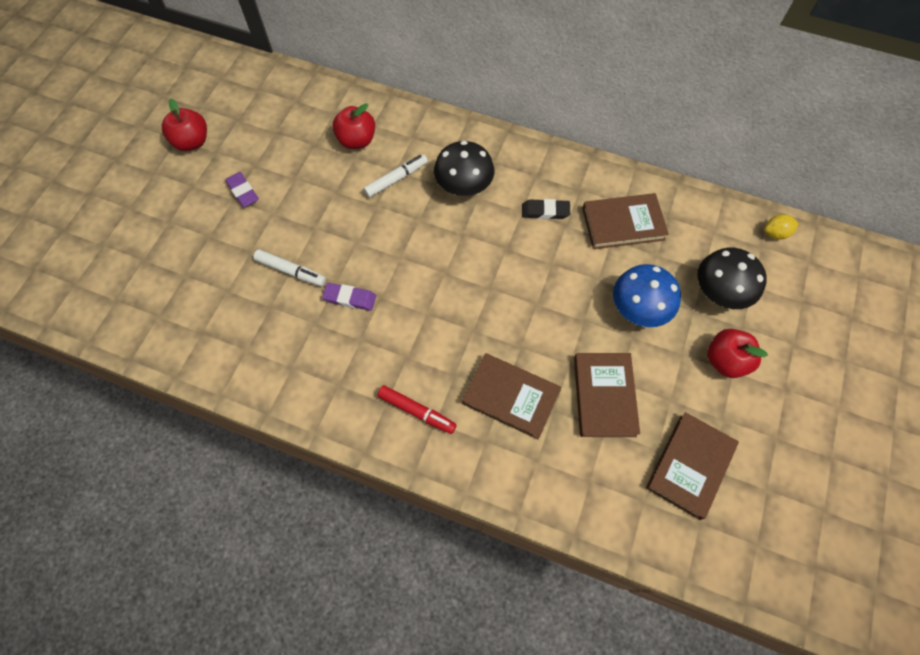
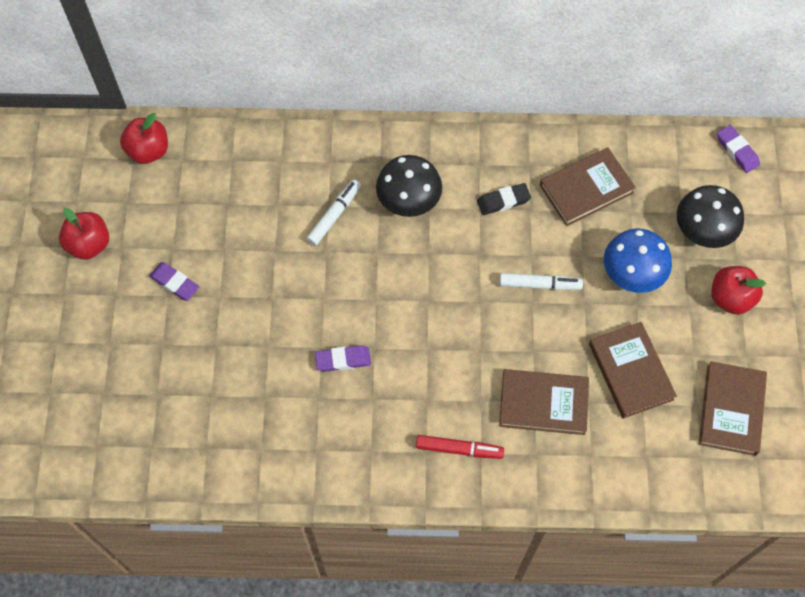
camera: 20 degrees left, 0 degrees up
white marker [253,250,326,286] -> white marker moved to [500,273,583,290]
red apple [333,103,375,149] -> red apple moved to [120,113,168,164]
yellow lemon [764,214,799,239] -> purple eraser [717,125,760,173]

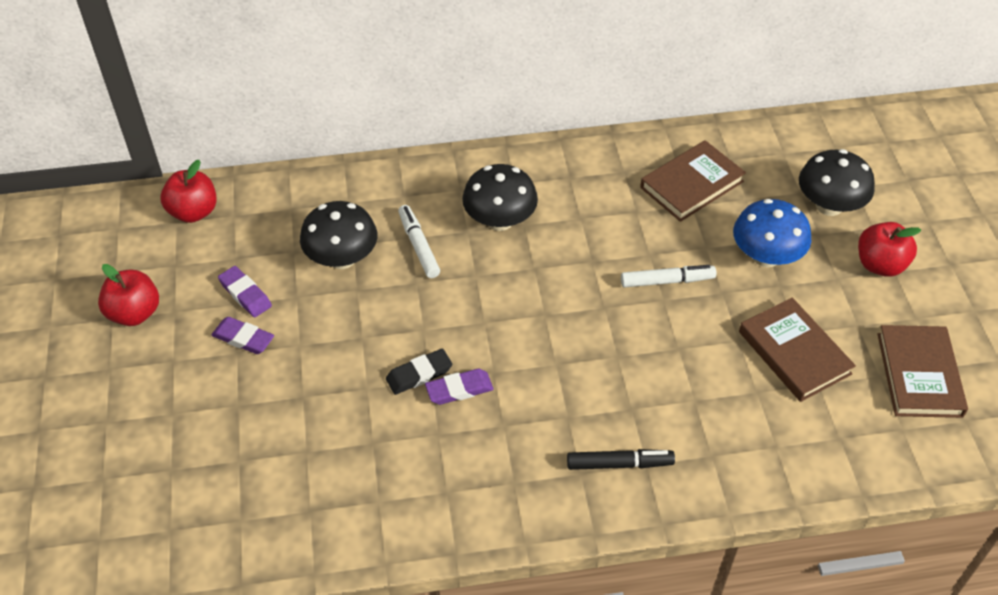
camera: 10 degrees left, 15 degrees down
white marker [306,180,361,246] -> white marker turned 45 degrees counterclockwise [398,205,440,278]
red marker [416,435,504,459] -> black marker [567,449,675,470]
black eraser [477,183,531,215] -> black eraser moved to [386,348,452,395]
brown book [499,369,589,435] -> none
purple eraser [717,125,760,173] -> purple eraser moved to [218,266,272,317]
none -> black mushroom [300,201,377,269]

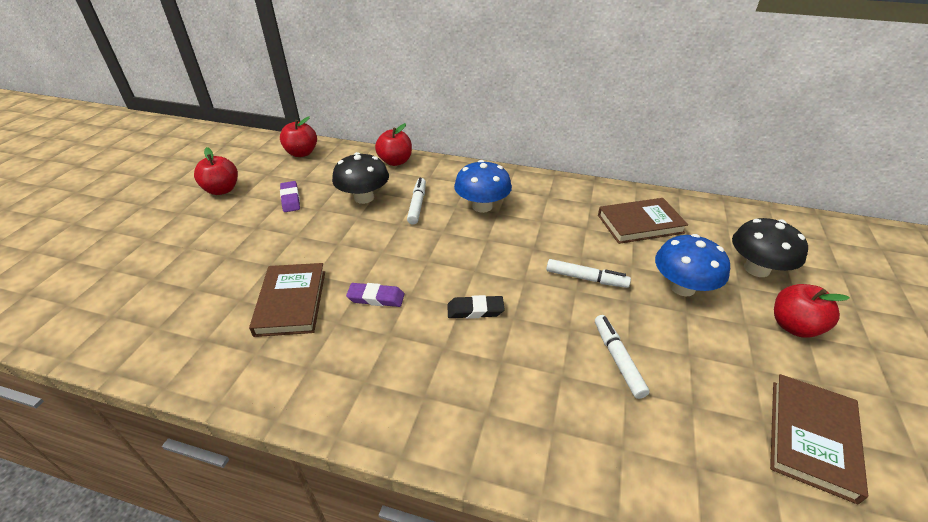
camera: 25 degrees right, 10 degrees down
purple eraser [211,317,274,354] -> none
black eraser [386,348,452,395] -> black eraser moved to [447,295,505,319]
black mushroom [462,164,538,231] -> blue mushroom [454,160,512,213]
black marker [567,449,675,470] -> none
brown book [739,298,856,402] -> brown book moved to [249,263,325,337]
none -> red apple [375,123,412,166]
none -> white marker [595,315,650,399]

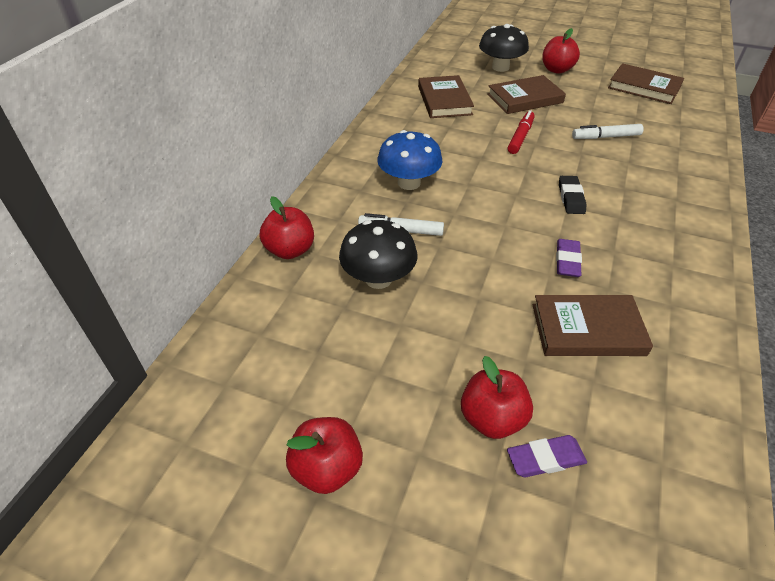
camera: 85 degrees left, 5 degrees up
red apple [280,116,317,157] -> red apple moved to [461,356,533,439]
purple eraser [280,181,300,212] -> purple eraser moved to [507,435,587,477]
white marker [546,259,631,288] -> red marker [508,110,535,154]
blue mushroom [655,234,730,296] -> brown book [487,75,566,114]

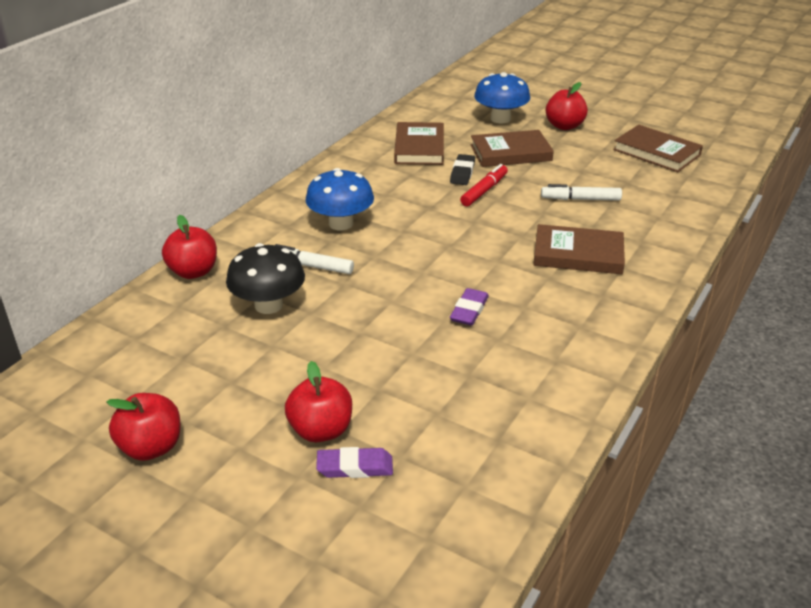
camera: 10 degrees right, 10 degrees down
black mushroom [479,24,529,72] -> blue mushroom [474,72,530,123]
brown book [533,295,653,356] -> brown book moved to [533,224,625,274]
black eraser [559,176,587,214] -> black eraser moved to [450,154,475,185]

